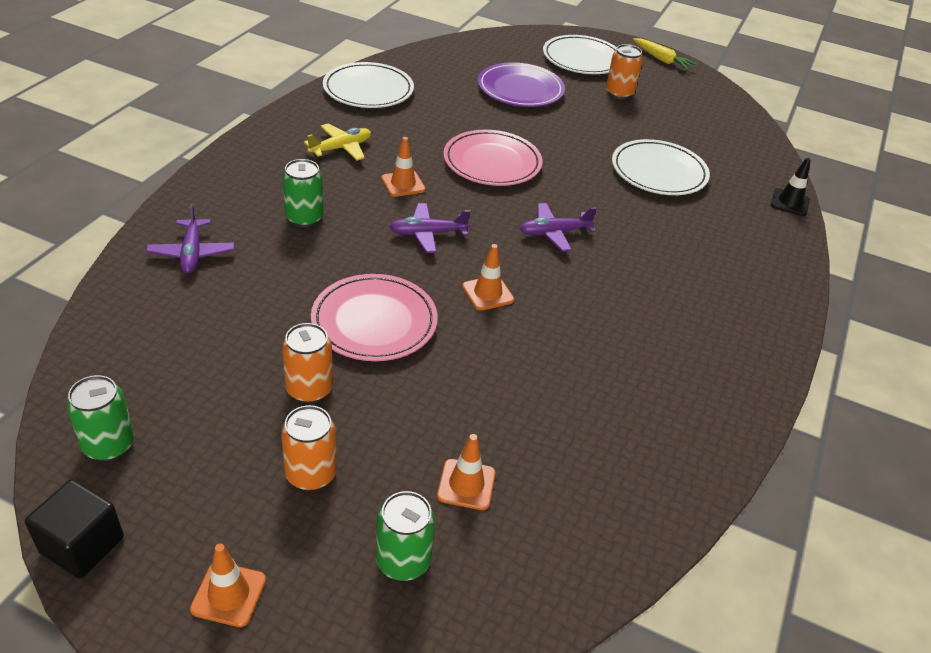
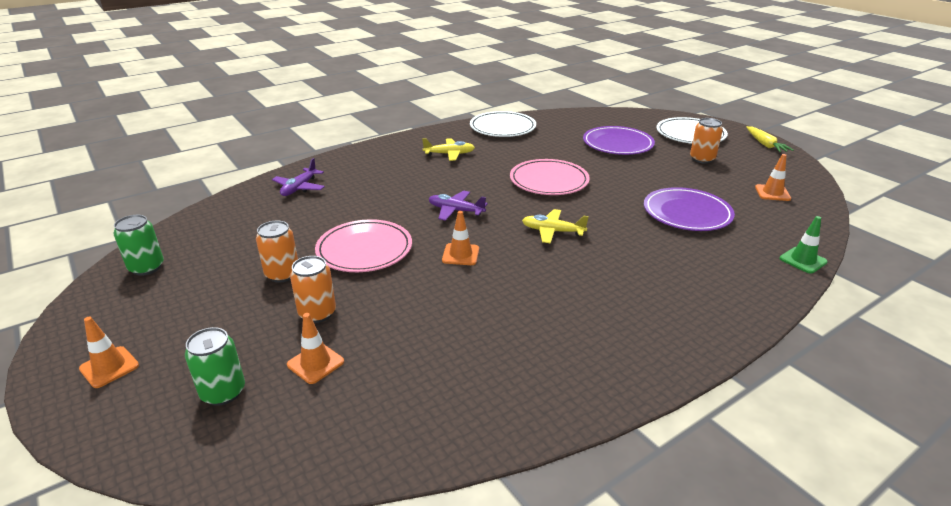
camera: 35 degrees right, 10 degrees down
black cube [25,480,124,579] -> none
orange can [281,405,337,491] -> orange can moved to [290,256,336,323]
green can [282,159,324,227] -> none
orange traffic cone [381,137,426,197] -> orange traffic cone moved to [755,154,791,201]
purple plane [520,203,597,252] -> yellow plane [522,209,589,244]
white plate [612,139,710,195] -> purple plate [644,187,735,231]
black traffic cone [770,158,811,216] -> green traffic cone [779,216,828,274]

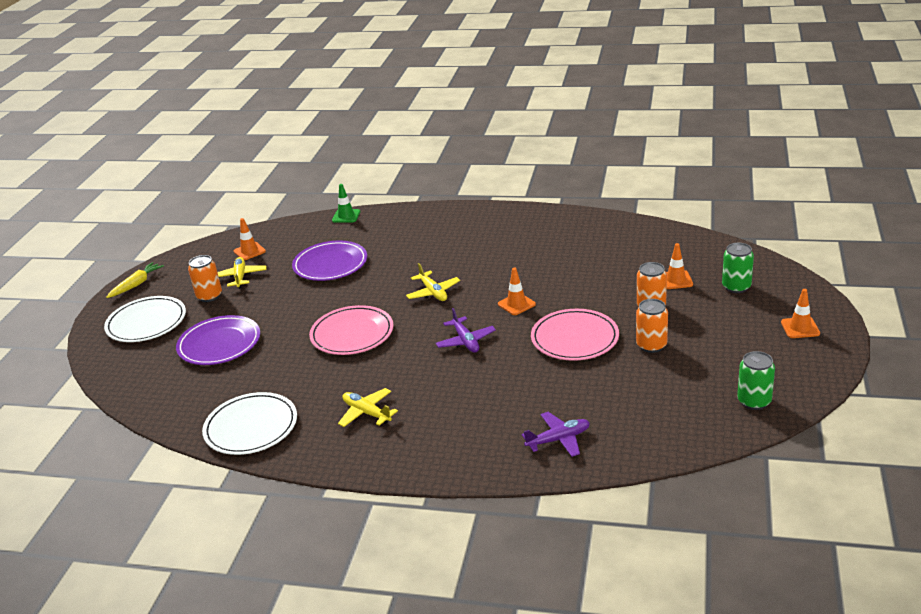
camera: 130 degrees left, 0 degrees up
none -> yellow plane [218,257,267,289]

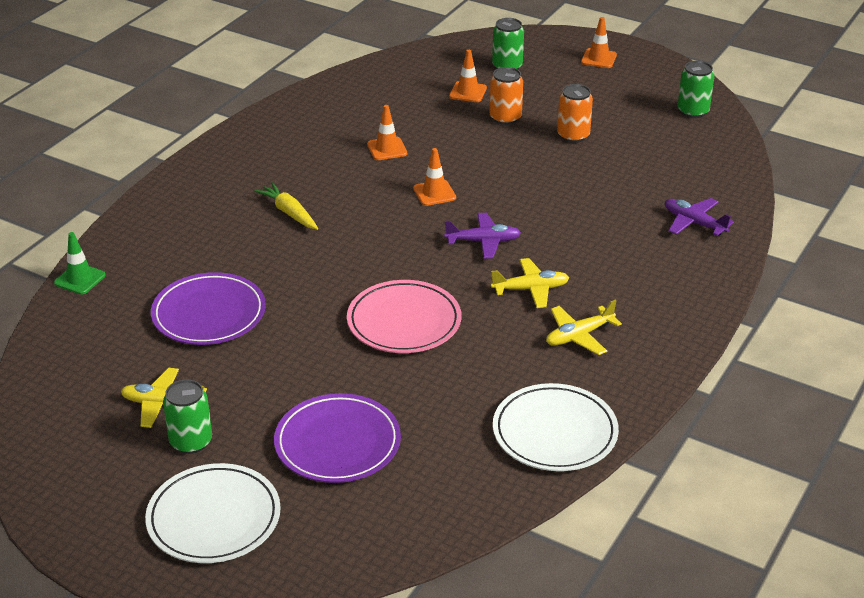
camera: 75 degrees left, 5 degrees up
yellow carrot [106,262,164,298] -> yellow carrot moved to [254,182,318,230]
orange can [188,255,222,302] -> green can [163,379,212,454]
orange traffic cone [234,218,266,260] -> orange traffic cone moved to [367,105,407,160]
yellow plane [406,263,460,301] -> yellow plane moved to [491,258,569,308]
purple plane [522,412,590,457] -> purple plane turned 45 degrees counterclockwise [665,198,734,236]
pink plate [531,309,619,361] -> none

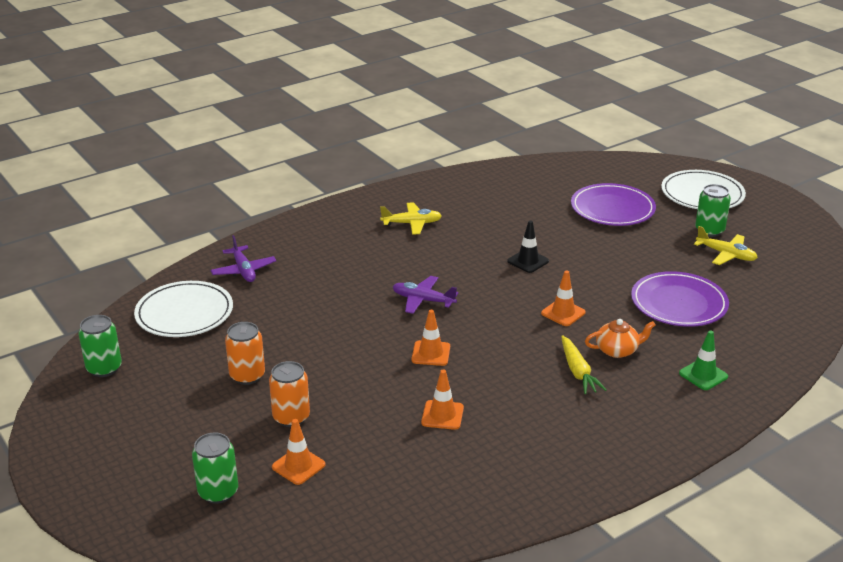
camera: 155 degrees left, 5 degrees down
green traffic cone [54,232,106,295] -> green traffic cone moved to [679,330,728,390]
pink plate [347,280,461,353] -> black traffic cone [507,220,549,273]
yellow plane [491,258,569,308] -> none
white plate [493,383,619,471] -> white plate moved to [134,281,233,337]
orange traffic cone [581,17,617,68] -> orange traffic cone moved to [541,270,586,326]
none -> orange teapot [585,319,655,358]

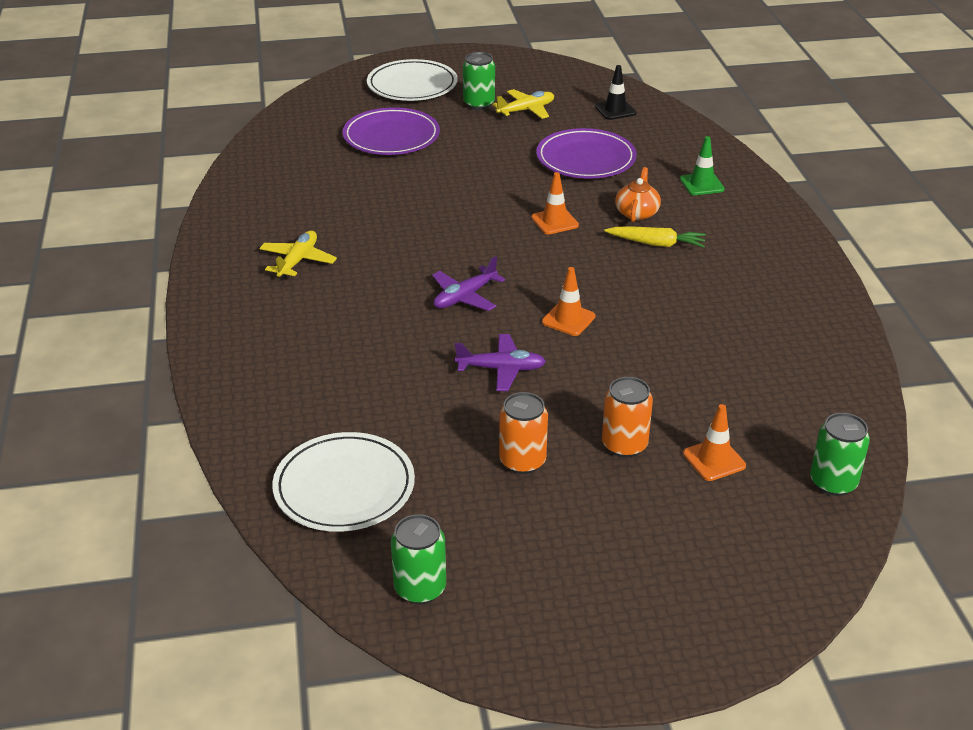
camera: 65 degrees left, 5 degrees up
green can [192,432,238,504] -> green can moved to [810,413,870,496]
purple plane [211,235,276,282] -> purple plane moved to [455,334,546,391]
orange traffic cone [421,369,464,430] -> none
black traffic cone [507,220,549,273] -> black traffic cone moved to [595,65,636,120]

